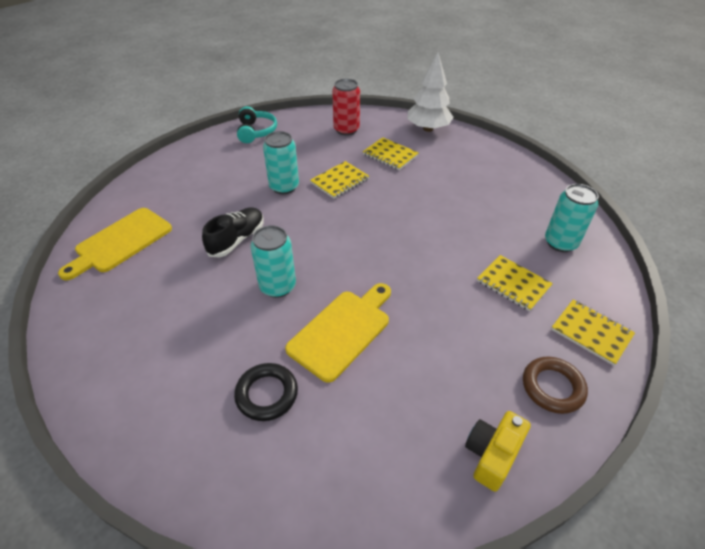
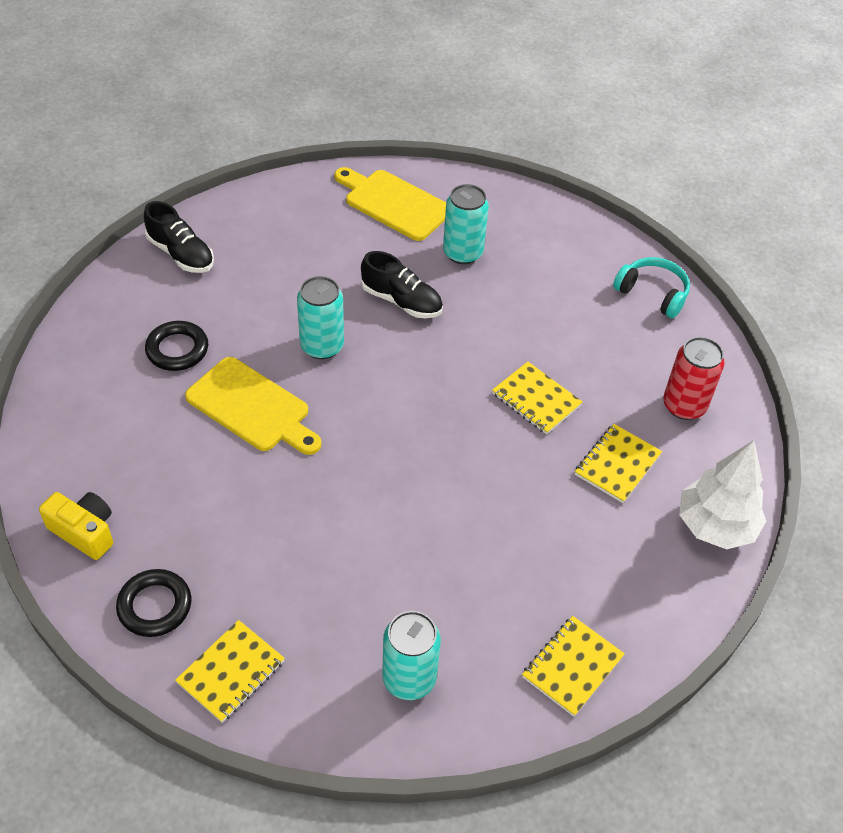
camera: 85 degrees right, 5 degrees up
turquoise headphones [237,106,277,143] -> turquoise headphones turned 135 degrees counterclockwise [613,257,690,318]
turquoise can [263,131,299,194] -> turquoise can moved to [443,184,489,264]
yellow notebook [477,255,553,311] -> yellow notebook moved to [522,616,625,717]
brown ring [523,357,588,414] -> black ring [116,569,191,637]
none -> black shoe [144,201,214,273]

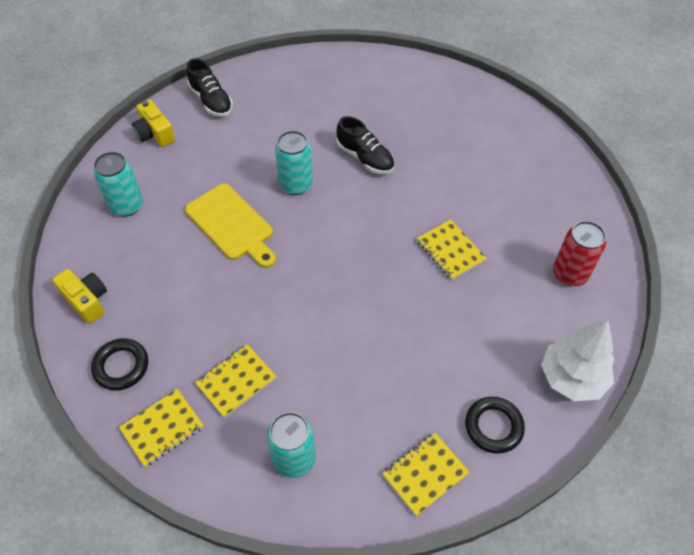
camera: 15 degrees right, 5 degrees up
black ring [145,321,208,371] -> black ring moved to [465,397,525,454]
yellow cutting board [334,167,446,241] -> none
turquoise can [443,184,489,264] -> turquoise can moved to [93,152,143,217]
yellow notebook [575,424,662,503] -> yellow notebook moved to [195,344,277,418]
turquoise headphones [613,257,690,318] -> none
none -> yellow camera [132,99,175,147]

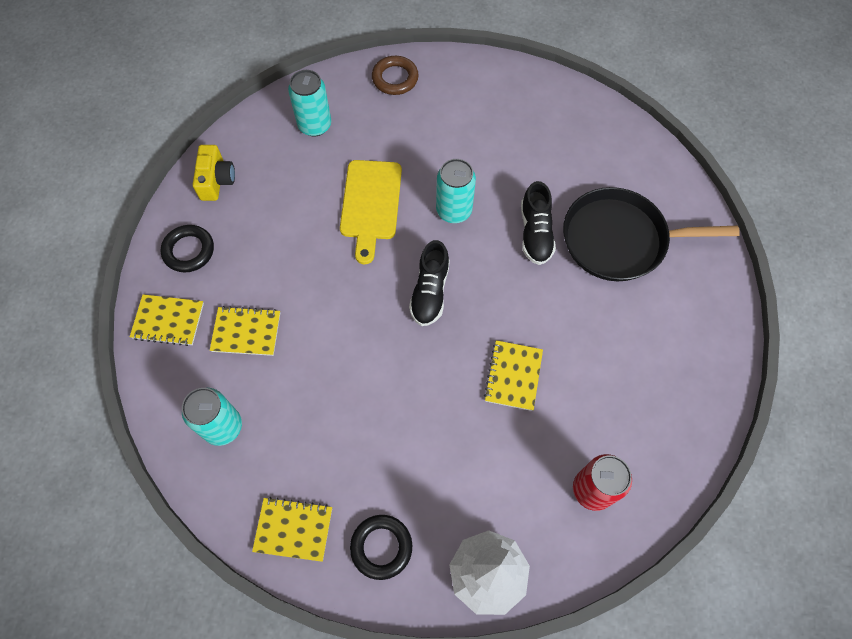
camera: 45 degrees right, 10 degrees up
yellow camera [132,99,175,147] -> brown ring [372,56,419,95]
black shoe [187,58,233,117] -> black shoe moved to [409,240,450,326]
none -> black pan [563,187,740,281]

